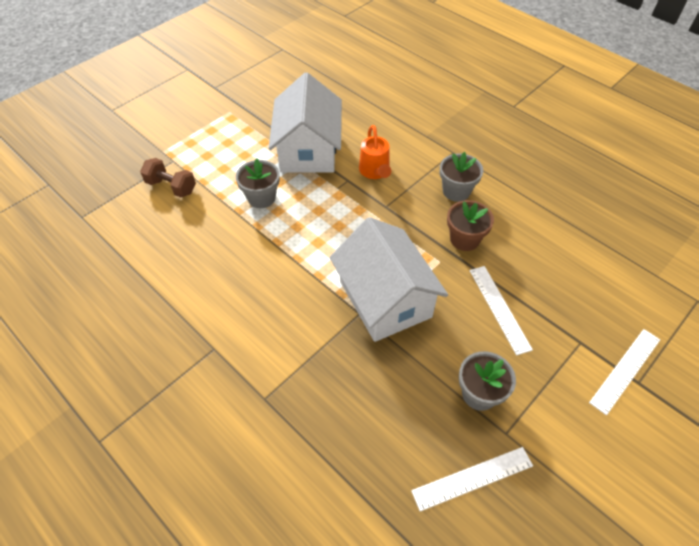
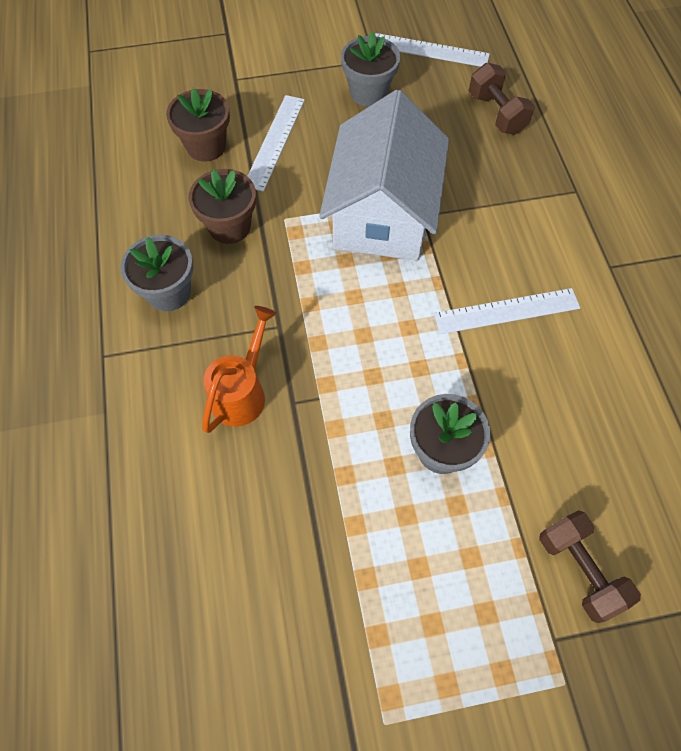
camera: 145 degrees left, 10 degrees up
white house [269,72,342,172] -> none
white ruler [589,329,660,415] -> white ruler moved to [434,288,580,334]
none -> brown flower pot [166,88,230,161]
none -> brown dumbbell [469,63,535,134]

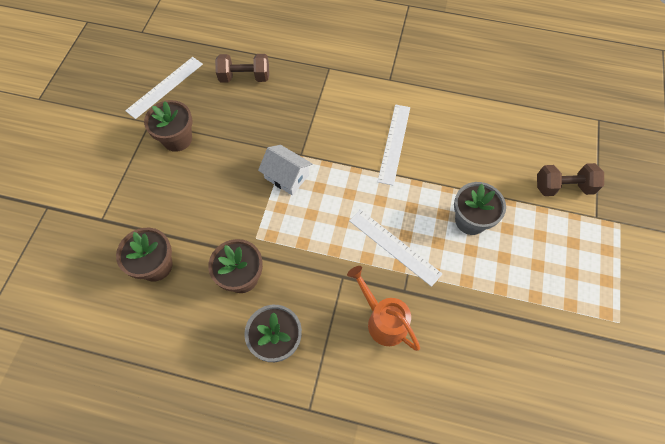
camera: 65 degrees left, 0 degrees up
white ruler [248,95,305,192] -> white ruler moved to [349,209,442,287]
white house [319,90,449,261] -> white house [258,145,312,195], size x0.47
grey flower pot [341,32,400,106] -> brown flower pot [144,100,192,152]

